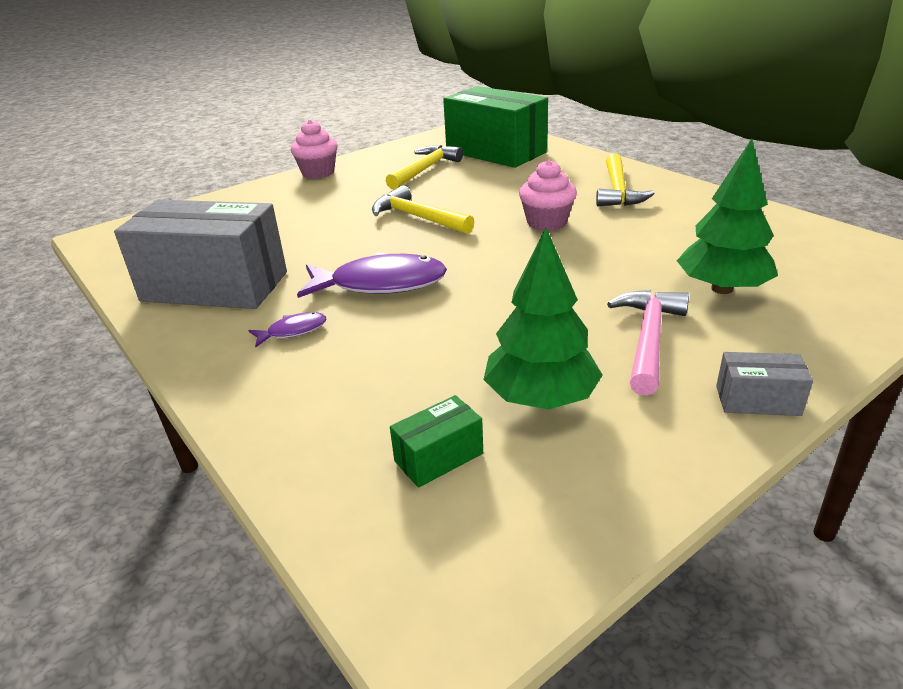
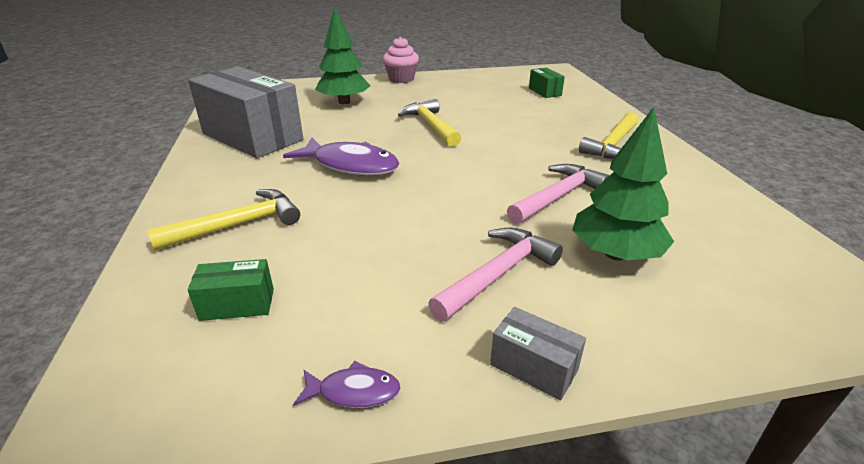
camera: 25 degrees right, 0 degrees up
purple fish [248,312,326,347] -> purple fish moved to [293,361,401,408]
yellow hammer [386,145,463,190] -> yellow hammer moved to [147,189,300,250]
green box [443,86,548,168] -> green box [529,68,565,98], size x0.42
green tree [483,227,603,410] -> green tree moved to [315,8,371,104]
pink cupcake [519,160,577,231] -> none
none -> pink hammer [507,164,610,224]

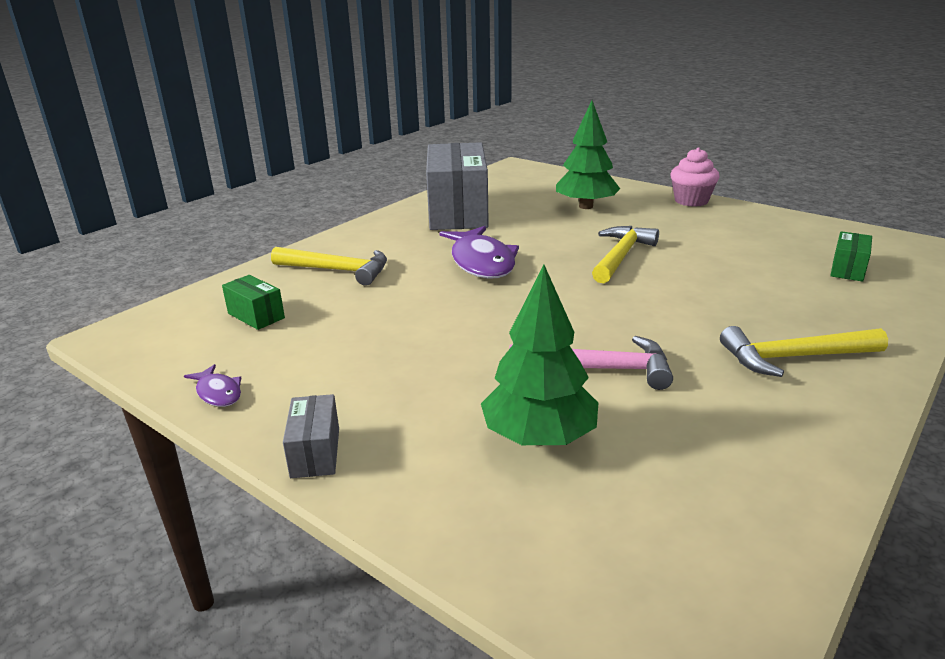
camera: 50 degrees right, 5 degrees down
pink hammer [428,228,563,321] -> none

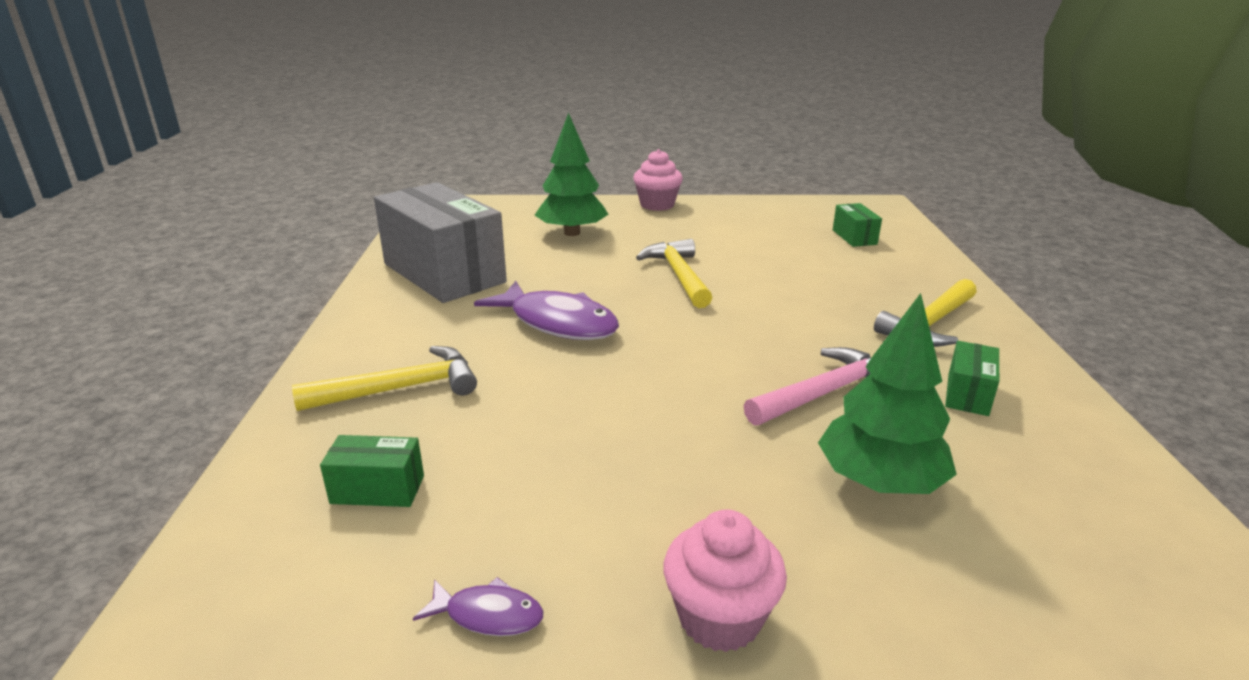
camera: 40 degrees left, 0 degrees up
grey box [283,394,339,478] -> pink cupcake [663,509,787,652]
none -> green box [945,341,999,416]

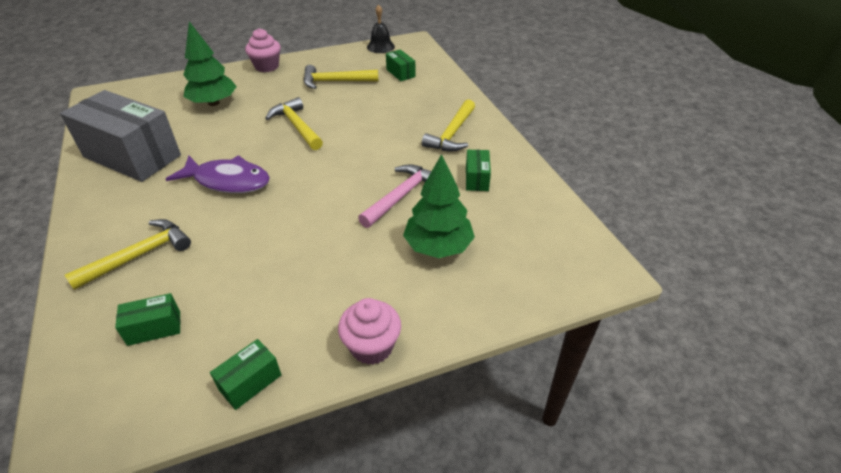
camera: 20 degrees left, 15 degrees up
purple fish [413,577,543,636] -> green box [210,339,281,410]
none -> yellow hammer [303,65,378,89]
none -> black bell [367,4,395,53]

